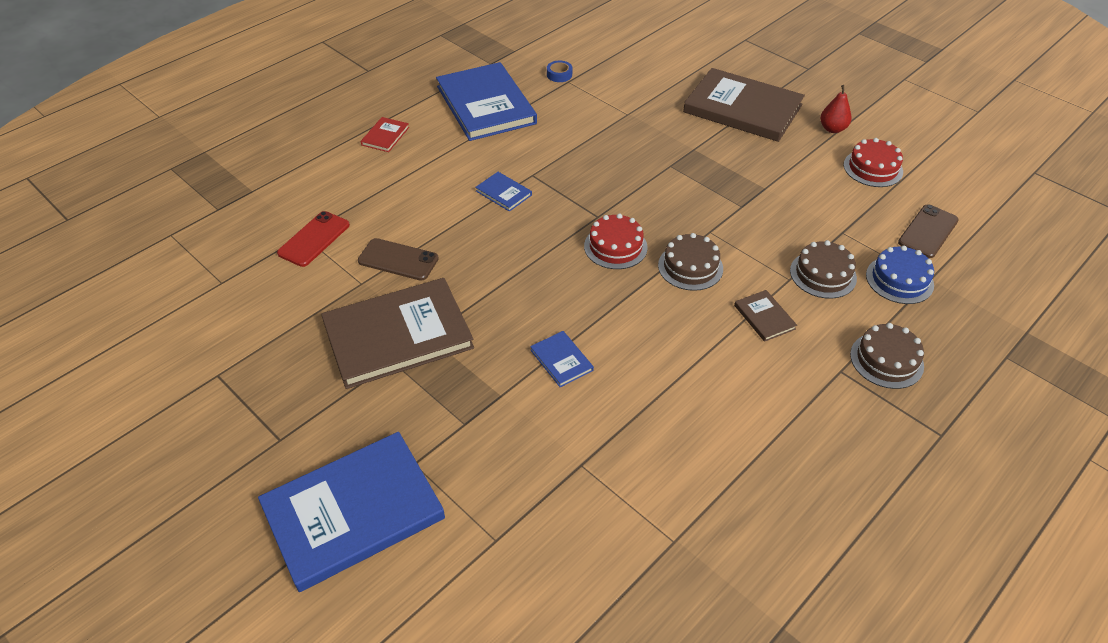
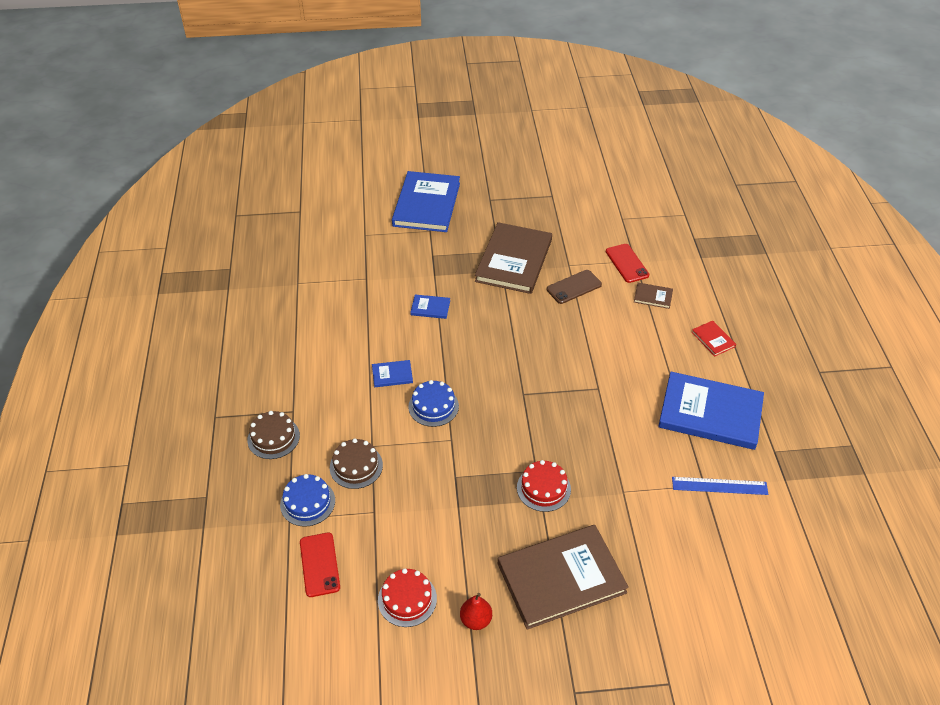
camera: 130 degrees right, 0 degrees up
blue book [475,172,532,212] -> blue book moved to [372,360,413,387]
blue tape [547,61,572,82] -> blue ruler [672,477,768,495]
red cake [584,214,648,269] -> red cake moved to [517,460,571,512]
brown cake [658,233,723,291] -> blue cake [408,380,459,427]
brown book [734,290,797,342] -> brown book moved to [634,283,673,309]
brown phone [898,205,959,258] -> red phone [300,533,340,597]

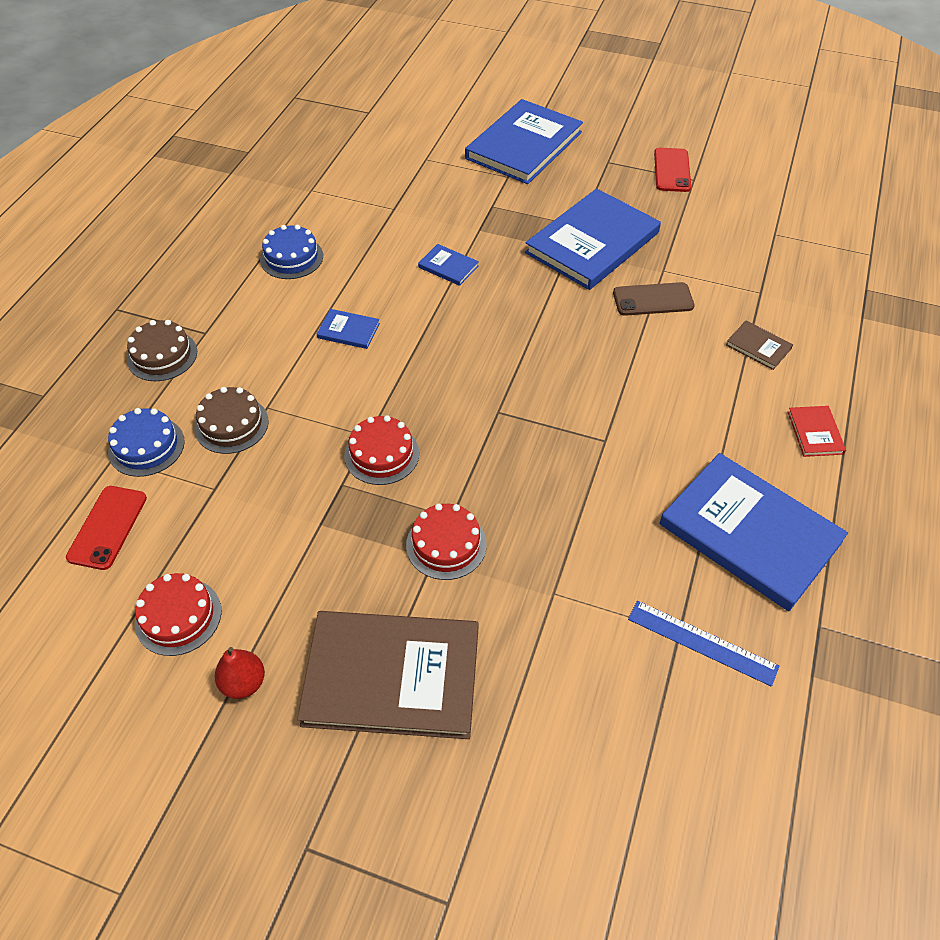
camera: 25 degrees right, 5 degrees up
blue cake [408,380,459,427] -> blue cake moved to [260,225,323,279]
brown book [475,222,552,294] -> blue book [525,188,661,290]
red phone [606,244,649,283] -> red phone moved to [654,148,691,192]
none -> red cake [344,415,419,485]

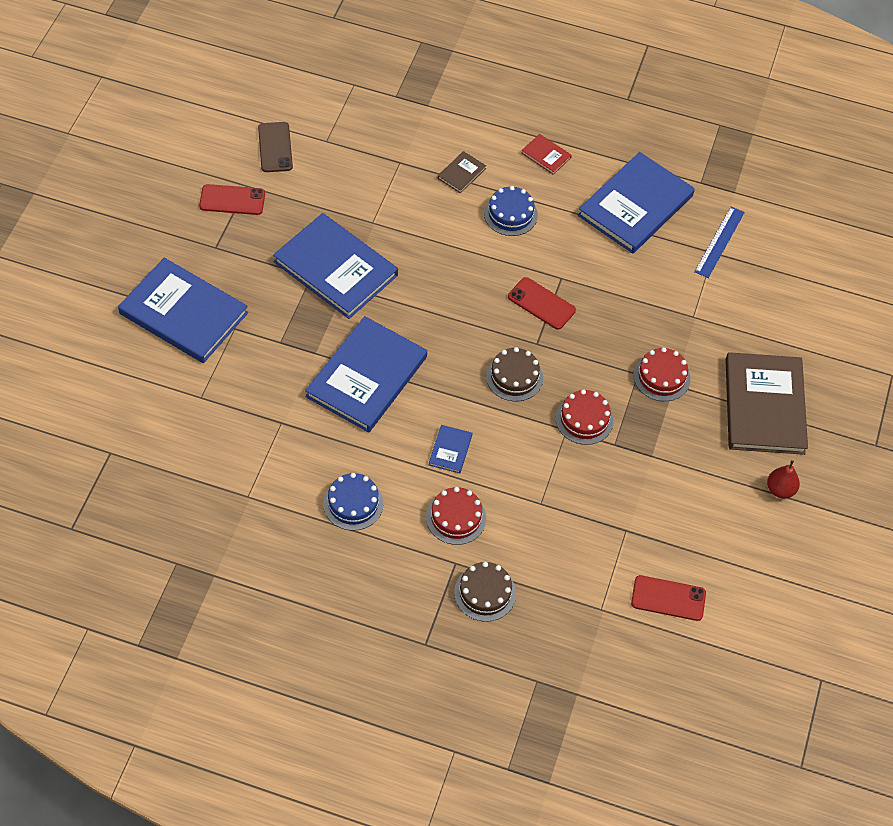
camera: 95 degrees left, 5 degrees up
blue cake [108,408,185,477] -> blue cake moved to [484,186,538,236]
red cake [135,573,221,656] -> red cake moved to [426,487,486,545]
brown cake [194,387,269,454] -> brown cake moved to [486,347,543,401]
blue book [418,244,479,286] -> blue book [305,316,427,432], size x2.37
brown phone [613,282,695,316] -> brown phone moved to [258,122,293,172]
red book [788,406,846,457] -> red book turned 45 degrees clockwise [521,134,572,175]
none -> red phone [508,277,576,330]

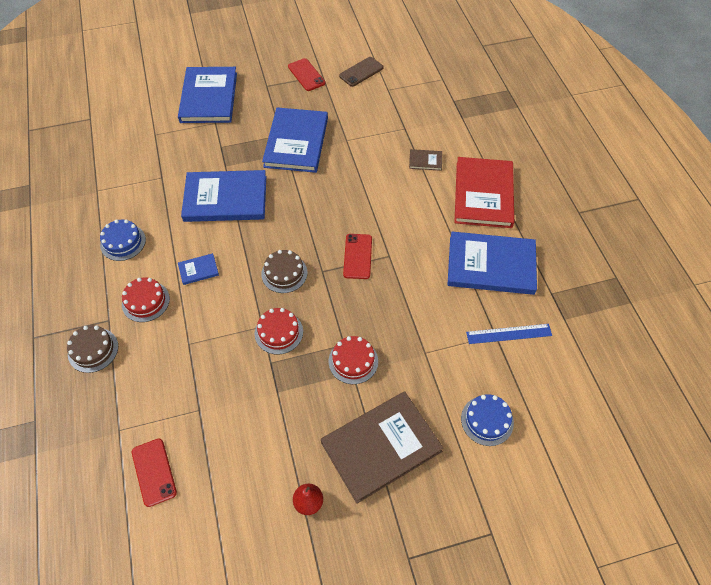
camera: 60 degrees right, 0 degrees up
blue cake [484,186,538,236] -> blue cake moved to [461,394,514,446]
red book [521,134,572,175] -> red book [454,157,514,228], size x2.37

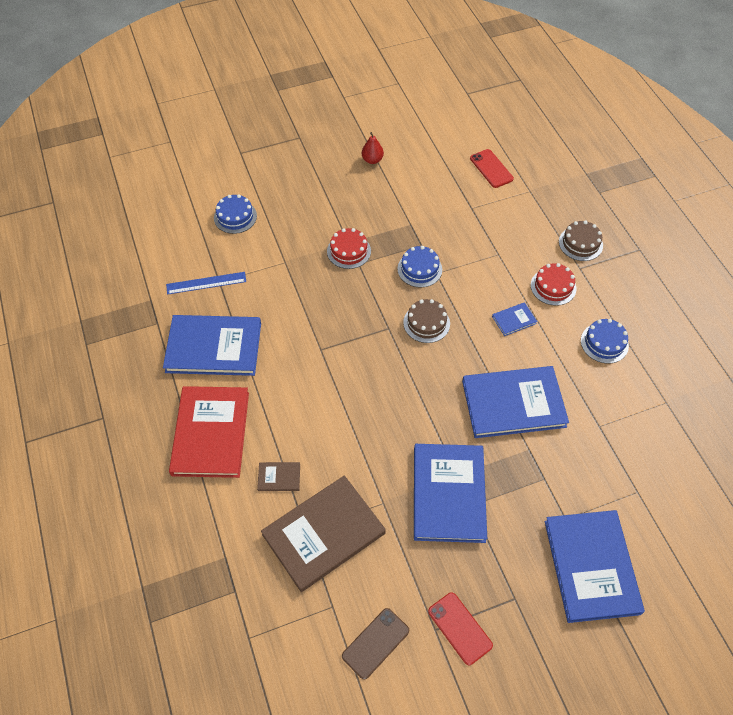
camera: 175 degrees right, 0 degrees up
red cake [255,308,303,354] -> blue cake [397,246,442,288]
brown book [321,391,444,504] -> brown book moved to [261,475,386,592]
red phone [343,234,372,279] -> none

